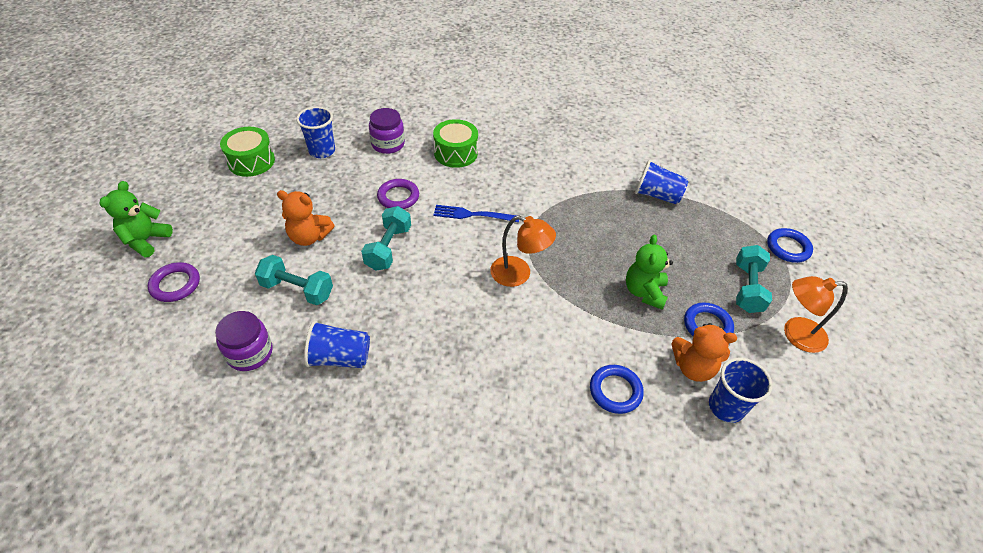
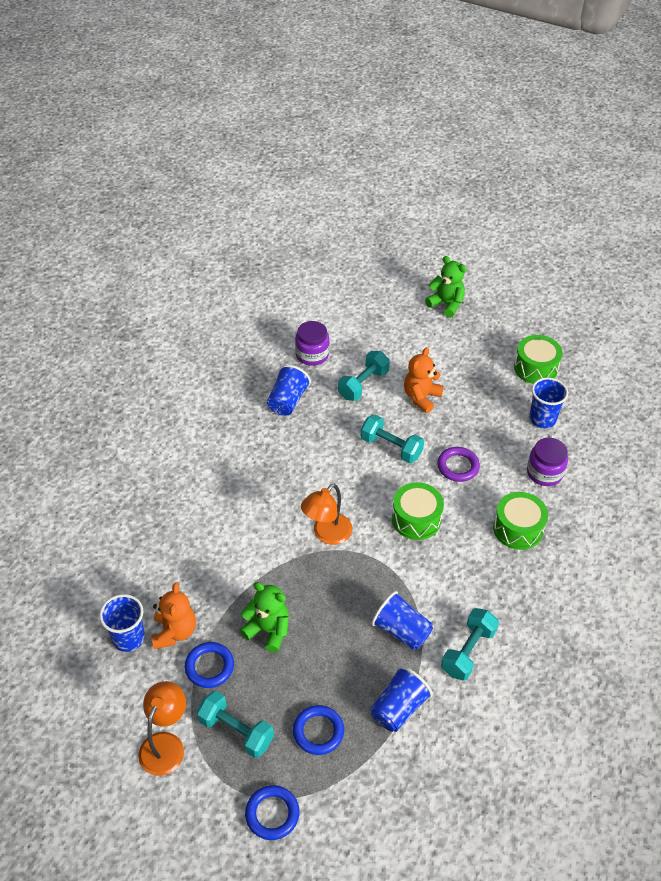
camera: 110 degrees right, 0 degrees up
purple ring [147,262,200,302] -> none
blue fork [433,205,519,222] -> green drum [392,482,444,540]
blue ring [590,365,644,414] -> blue ring moved to [293,705,344,755]
orange teddy bear [671,323,737,382] -> orange teddy bear turned 150 degrees clockwise [151,582,196,649]
none -> blue cup [372,591,433,650]
none -> turquoise dumbbell [441,608,499,681]

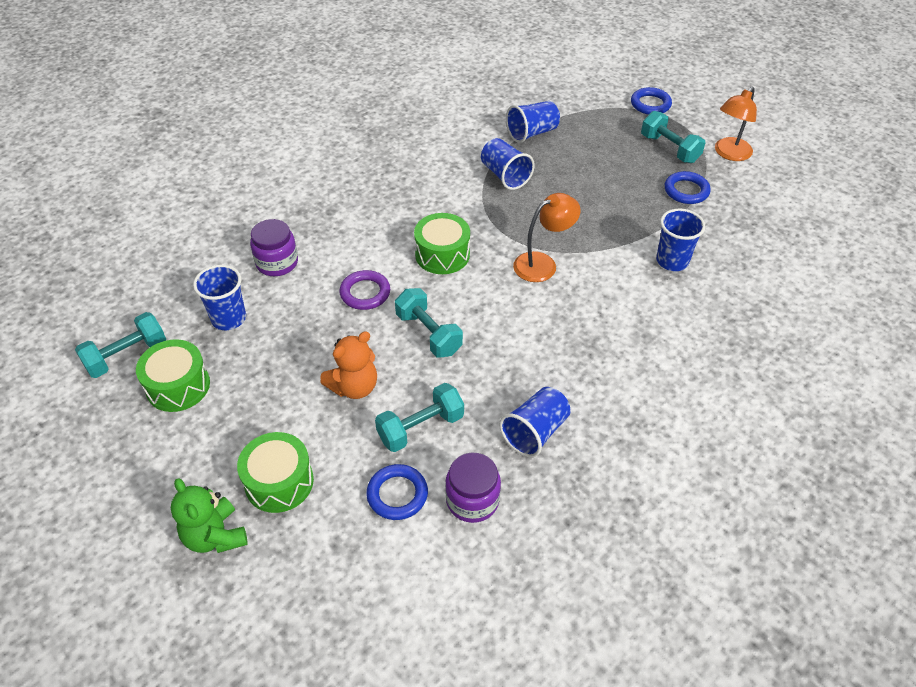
camera: 160 degrees left, 0 degrees up
blue cup [99,594,145,652] -> blue cup moved to [656,208,706,271]
orange teddy bear [151,582,196,649] -> none
green teddy bear [240,582,289,653] -> none
blue ring [293,705,344,755] -> blue ring moved to [366,464,428,520]
turquoise dumbbell [441,608,499,681] -> turquoise dumbbell moved to [75,312,166,378]
green drum [493,492,548,550] -> green drum moved to [237,432,314,513]

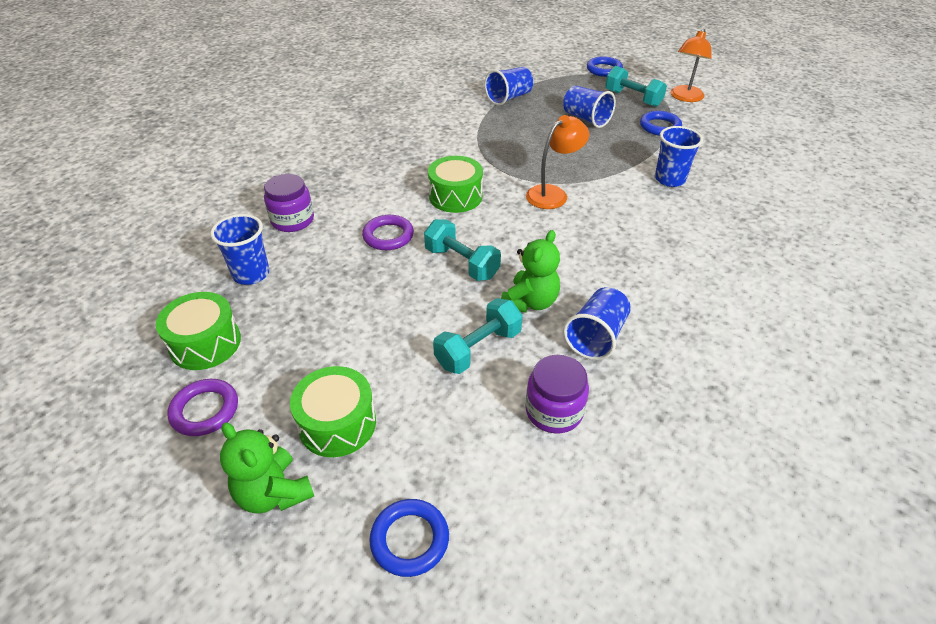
camera: 10 degrees left, 5 degrees down
turquoise dumbbell [75,312,166,378] -> none
orange teddy bear [320,331,377,399] -> none
blue ring [366,464,428,520] -> blue ring moved to [369,499,449,577]
blue cup [481,138,535,190] -> blue cup moved to [563,86,616,128]
none -> purple ring [167,379,238,436]
none -> green teddy bear [501,230,560,313]

